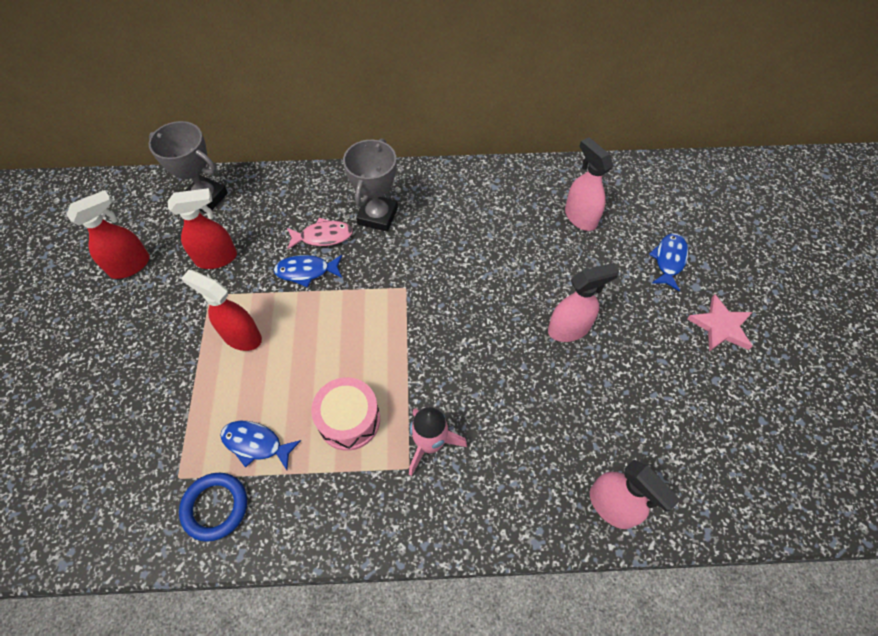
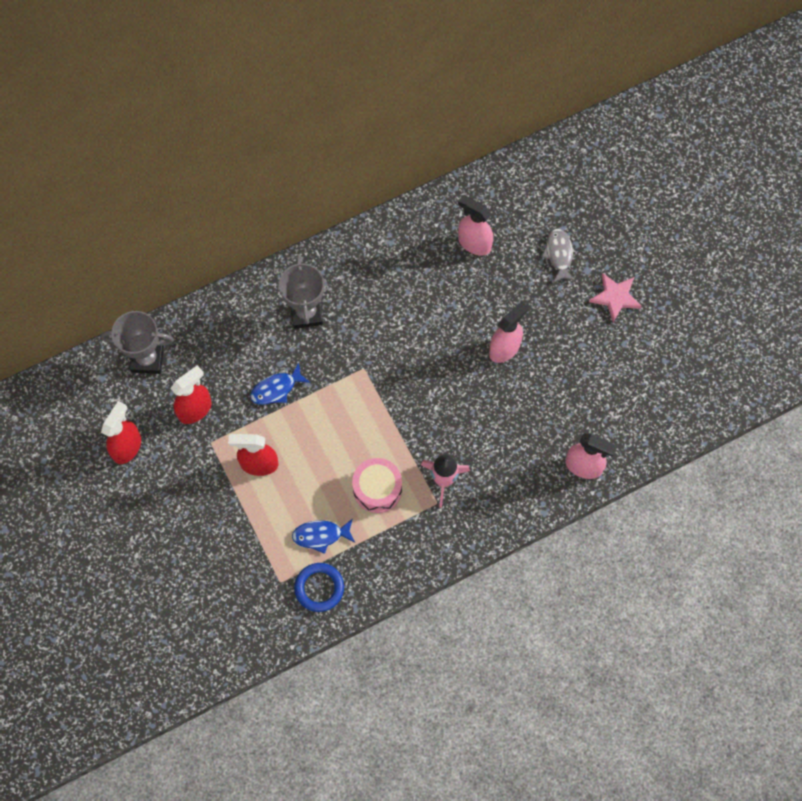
camera: 25 degrees left, 10 degrees up
pink fish [287,218,353,250] -> none
blue fish [649,233,688,291] -> grey fish [541,229,576,283]

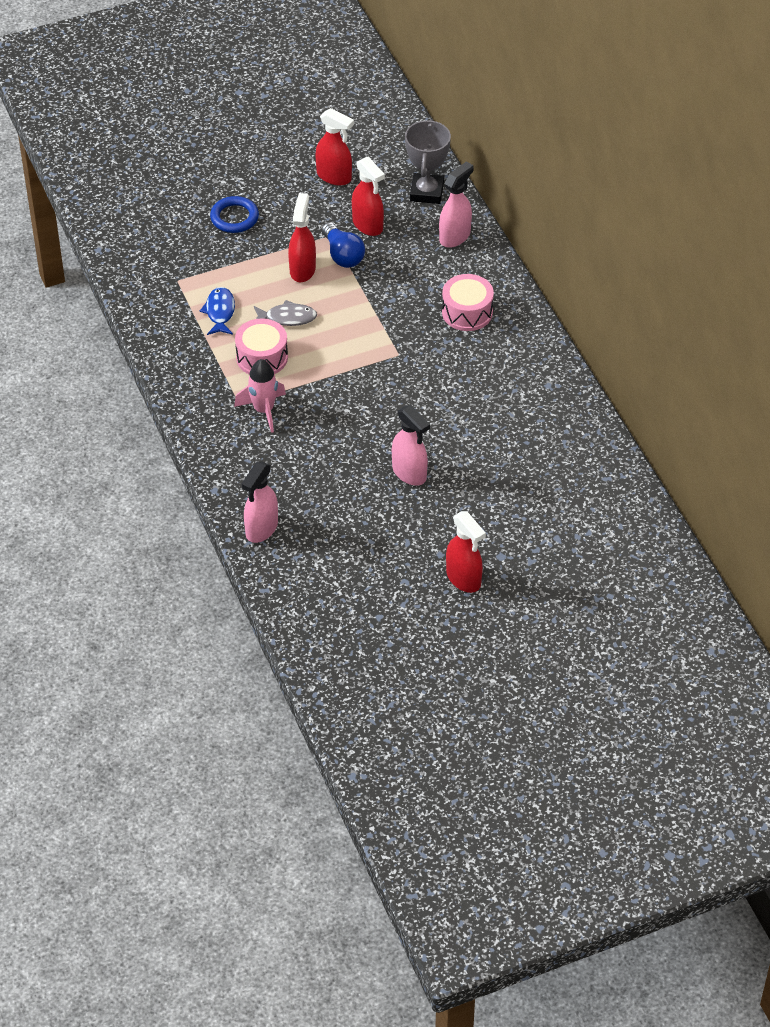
camera: 95 degrees right, 20 degrees down
blue fish [250,363,310,405] -> none
grey trophy [279,257,324,329] -> pink drum [442,274,494,331]
blue ring [294,563,344,612] -> blue ring moved to [210,196,259,233]
pink spray bottle [458,195,493,256] -> pink spray bottle moved to [439,162,474,248]
grey fish [541,229,576,283] -> grey fish moved to [254,300,317,326]
pink star [589,273,642,322] -> red spray bottle [446,511,486,593]
none -> blue light bulb [322,222,365,268]

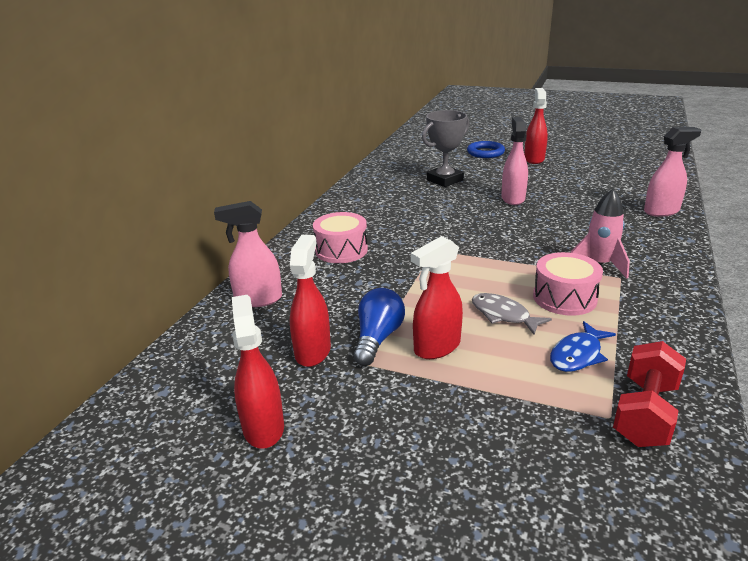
camera: 135 degrees left, 20 degrees down
blue ring [210,196,259,233] -> blue ring moved to [467,141,505,158]
grey trophy [405,119,451,204] -> grey trophy moved to [422,110,469,187]
none -> red dumbbell [613,341,686,447]

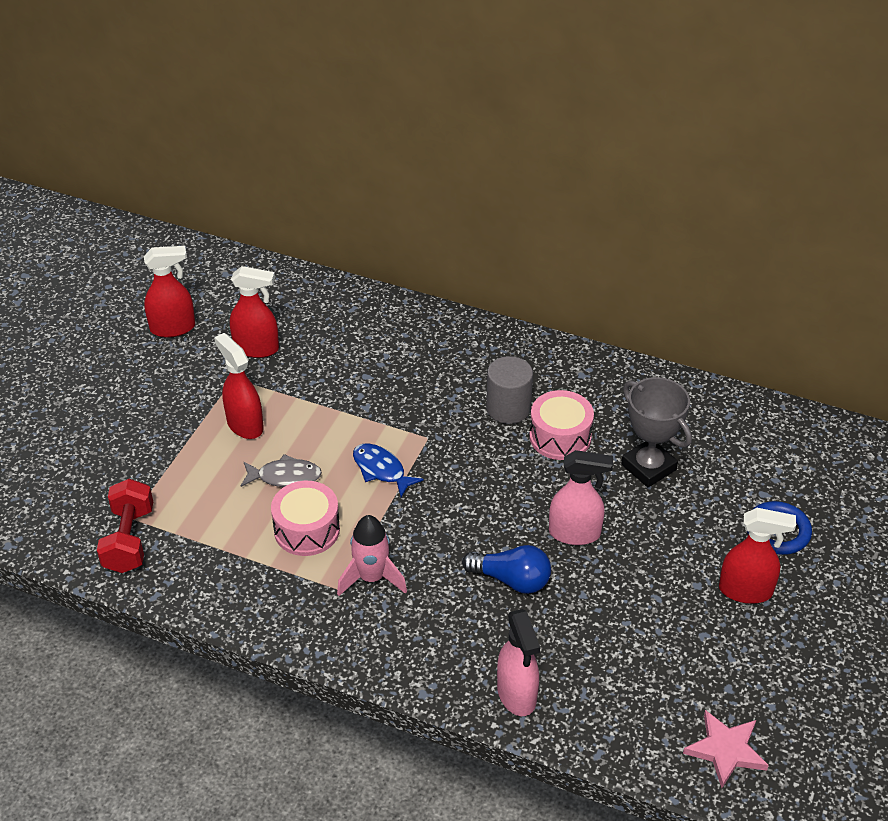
camera: 90 degrees right, 15 degrees up
pink spray bottle [214,201,282,307] -> none
pink drum [313,212,368,263] -> pink drum moved to [529,390,594,460]
blue light bulb [353,288,405,366] -> blue light bulb moved to [462,545,551,594]
grey fish [472,293,552,335] -> grey fish turned 45 degrees clockwise [240,454,322,487]
blue fish [550,321,616,372] -> blue fish moved to [353,443,424,497]
red dumbbell [613,341,686,447] -> red dumbbell turned 60 degrees clockwise [97,479,153,573]
none -> grey cylinder [486,356,533,424]
none -> pink star [683,710,769,788]

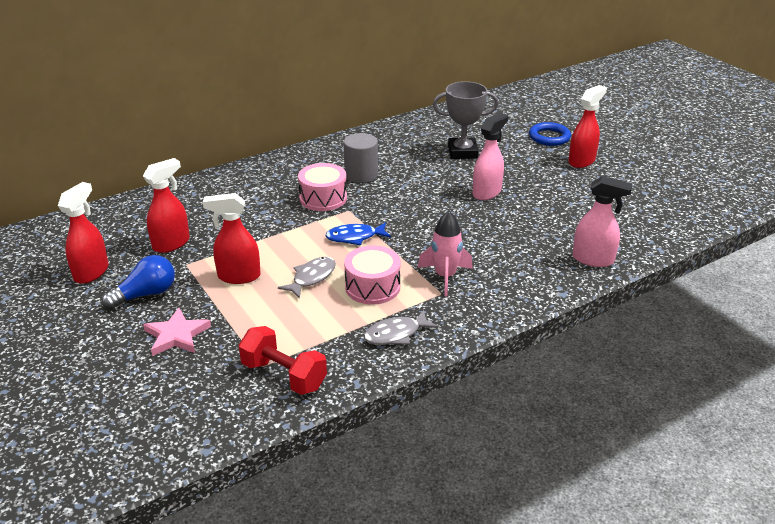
camera: 55 degrees left, 10 degrees down
blue light bulb [462,545,551,594] -> blue light bulb moved to [102,255,175,309]
pink drum [529,390,594,460] -> pink drum moved to [298,163,347,211]
pink star [683,710,769,788] -> pink star moved to [143,308,211,356]
none -> grey fish [364,310,438,345]

